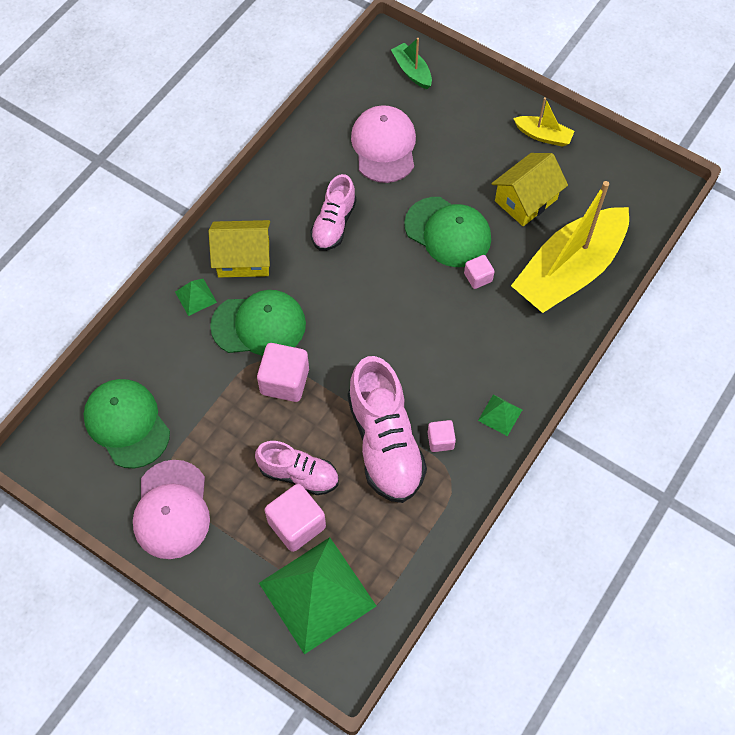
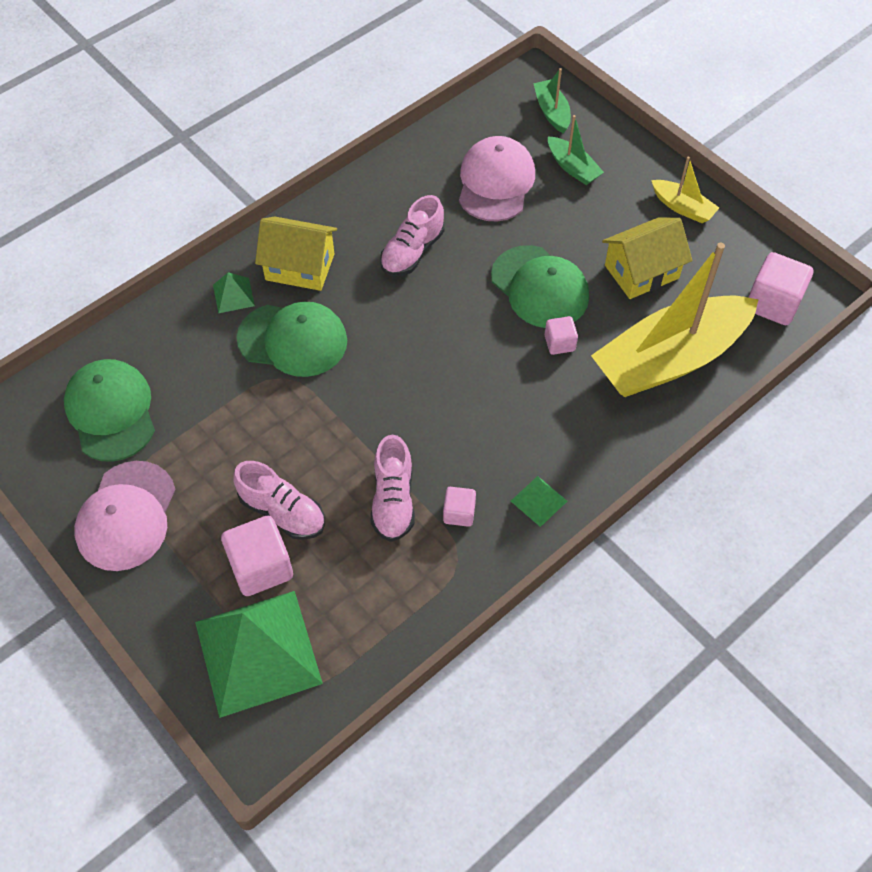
camera: 15 degrees right, 5 degrees down
pink cube [257,343,309,402] -> pink cube moved to [748,252,814,325]
pink shoe [348,356,427,503] -> pink shoe [371,435,415,542], size x0.60
none -> green boat [548,115,604,185]

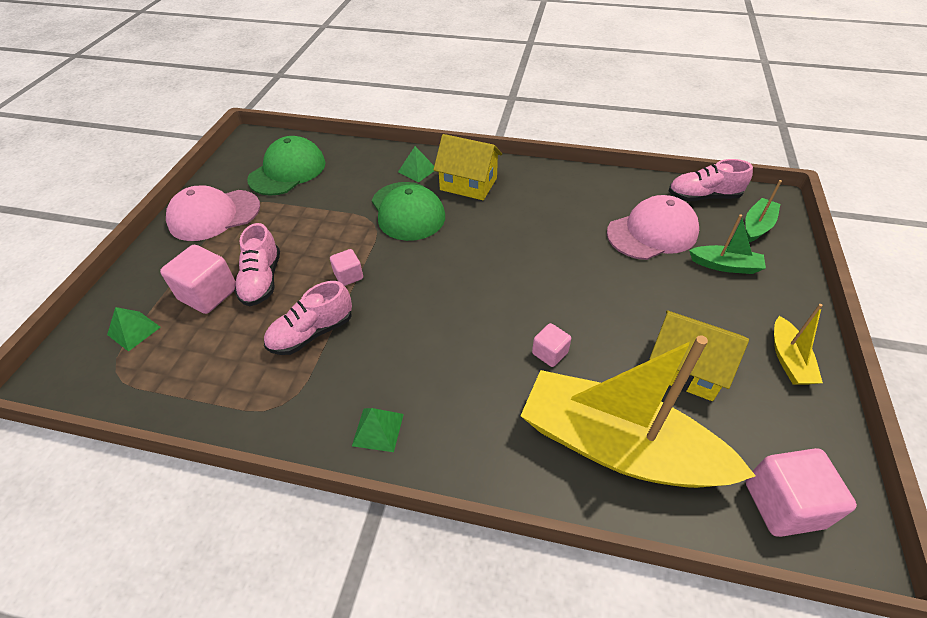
camera: 55 degrees right, 10 degrees down
green pyramid [195,591,323,718] -> green pyramid [107,307,161,352], size x0.42
yellow house [255,216,337,291] -> yellow house turned 45 degrees counterclockwise [433,134,502,200]
pink shoe [380,195,445,276] -> pink shoe moved to [669,159,753,201]
pink cube [443,487,476,527] -> pink cube moved to [330,249,363,286]
green cap [491,245,589,328] -> none
green boat [548,115,604,185] -> green boat turned 90 degrees counterclockwise [689,214,766,274]

